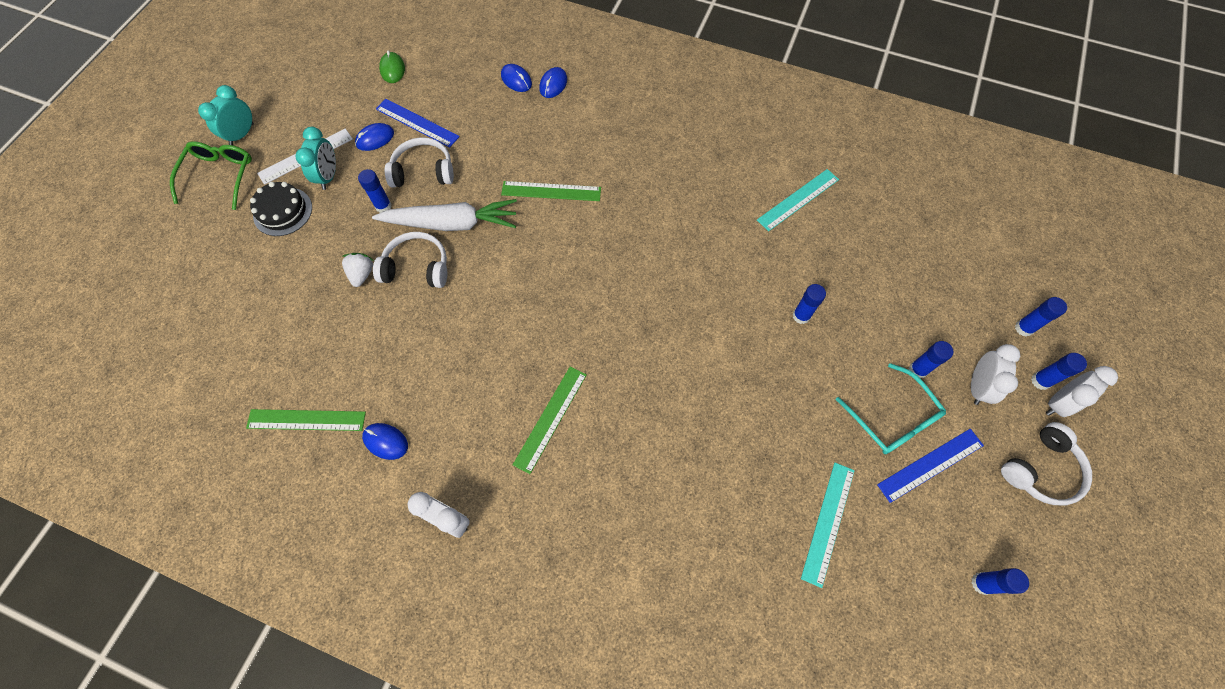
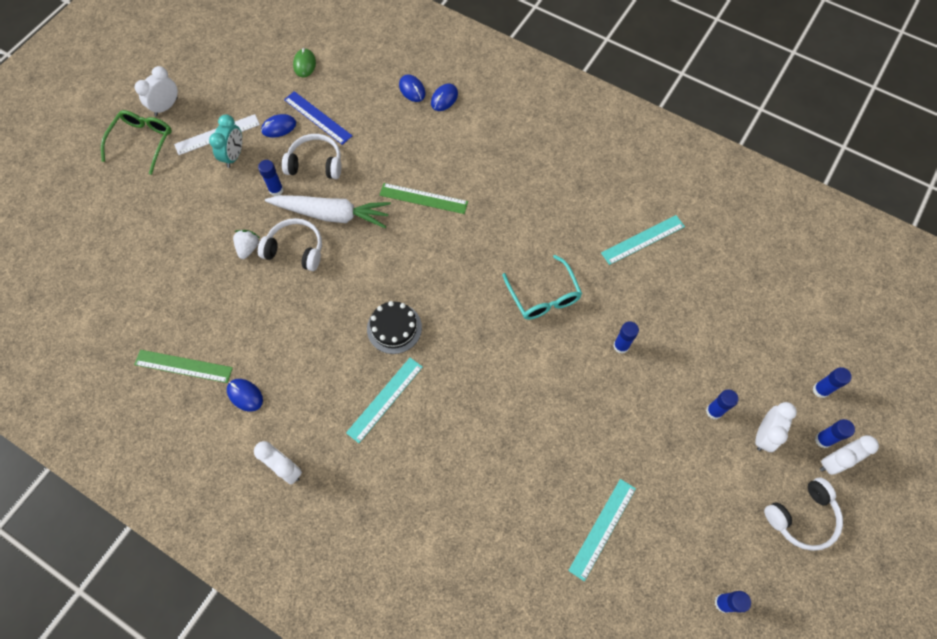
camera: 10 degrees right, 0 degrees up
turquoise clock [198,85,254,145] -> white clock [135,66,178,116]
black cake [250,182,312,236] -> black cake moved to [367,301,422,354]
green ruler [513,366,587,474] -> turquoise ruler [346,358,423,443]
turquoise glasses [836,363,946,454] -> turquoise glasses moved to [502,255,582,320]
blue ruler [877,429,984,503] -> none

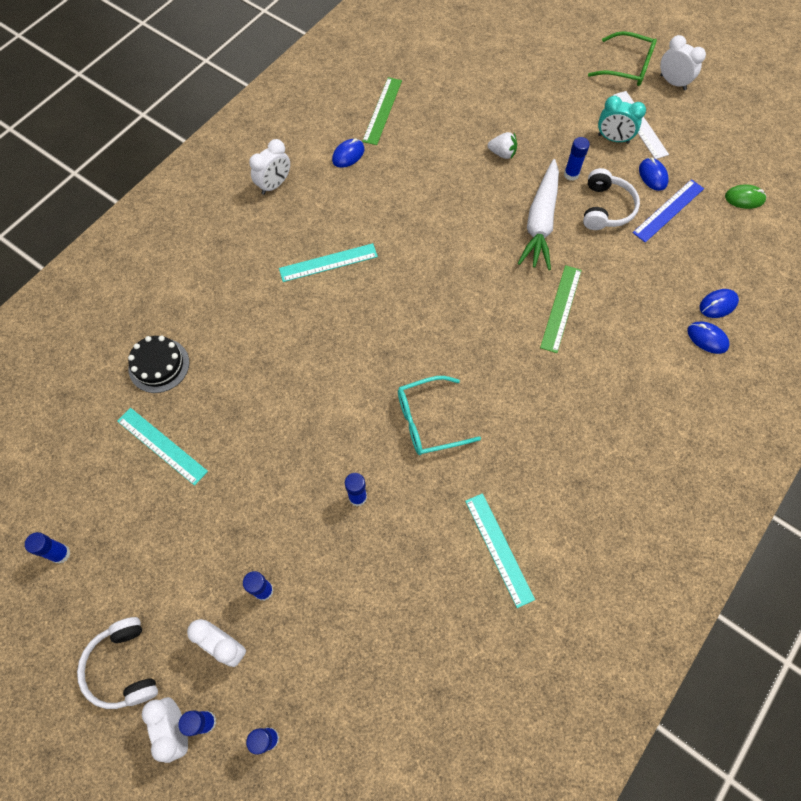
camera: 95 degrees right, 0 degrees up
white headphones [258,218,322,271] -> none
turquoise ruler [346,358,423,443] -> turquoise ruler turned 60 degrees counterclockwise [279,243,378,282]
black cake [367,301,422,354] -> black cake moved to [128,336,189,393]

